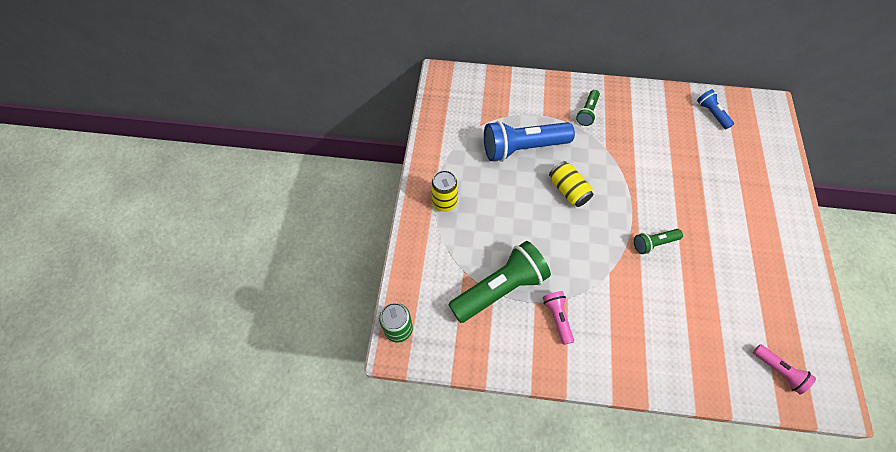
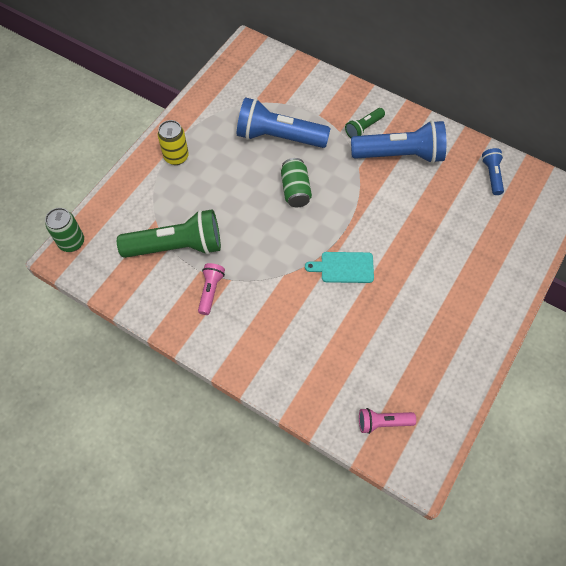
camera: 25 degrees right, 0 degrees up
yellow can [549,161,593,207] -> green can [281,158,312,207]
green flashlight [634,229,683,254] -> turquoise cutting board [305,252,374,283]
pink flashlight [753,344,816,395] -> pink flashlight turned 105 degrees clockwise [359,408,416,434]
none -> blue flashlight [351,120,446,164]

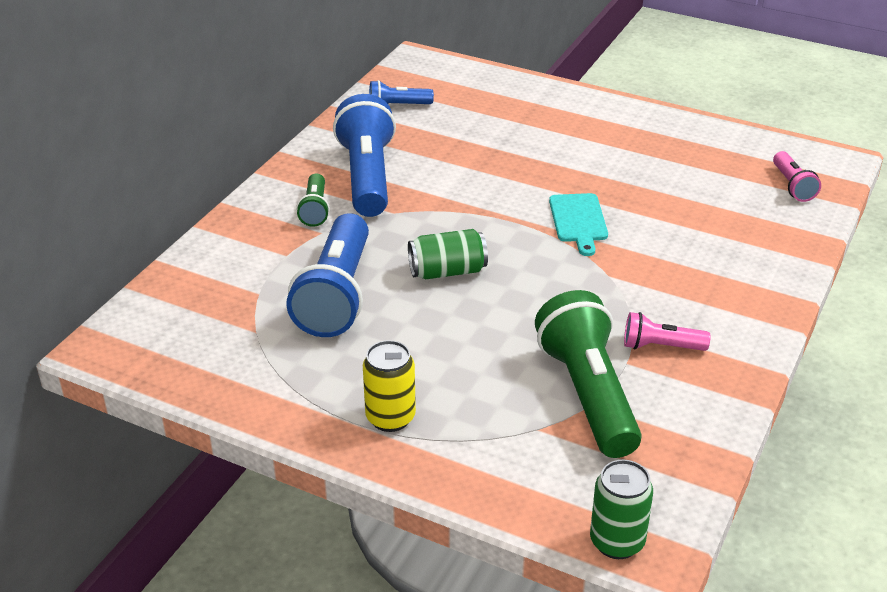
camera: 95 degrees left, 25 degrees down
green flashlight [345,108,385,138] -> green flashlight turned 45 degrees clockwise [296,173,330,227]

